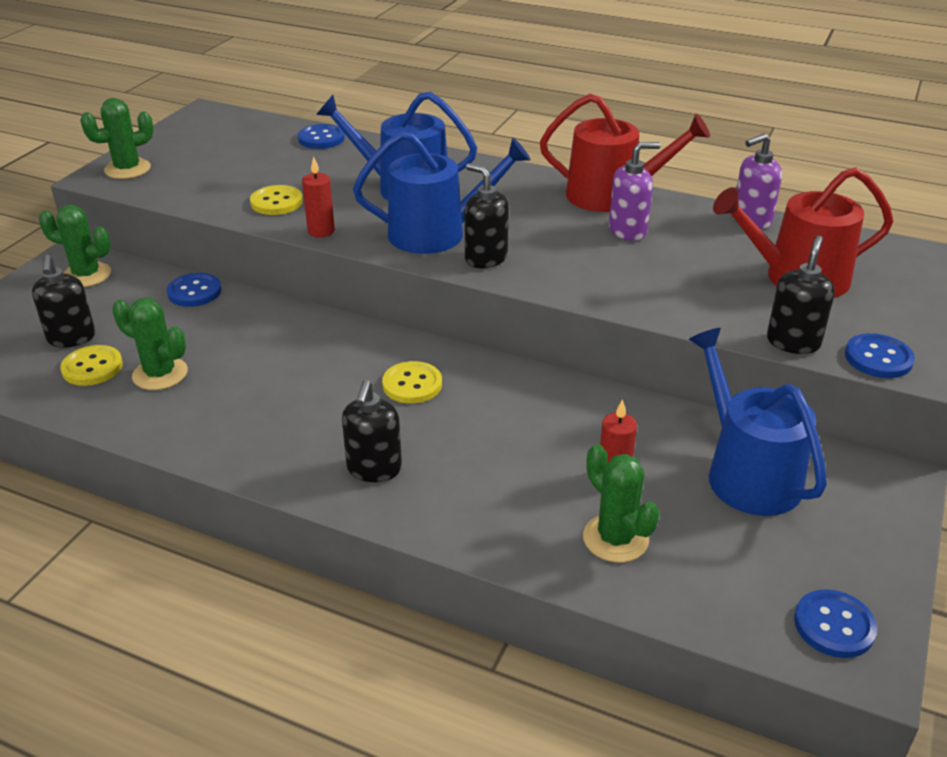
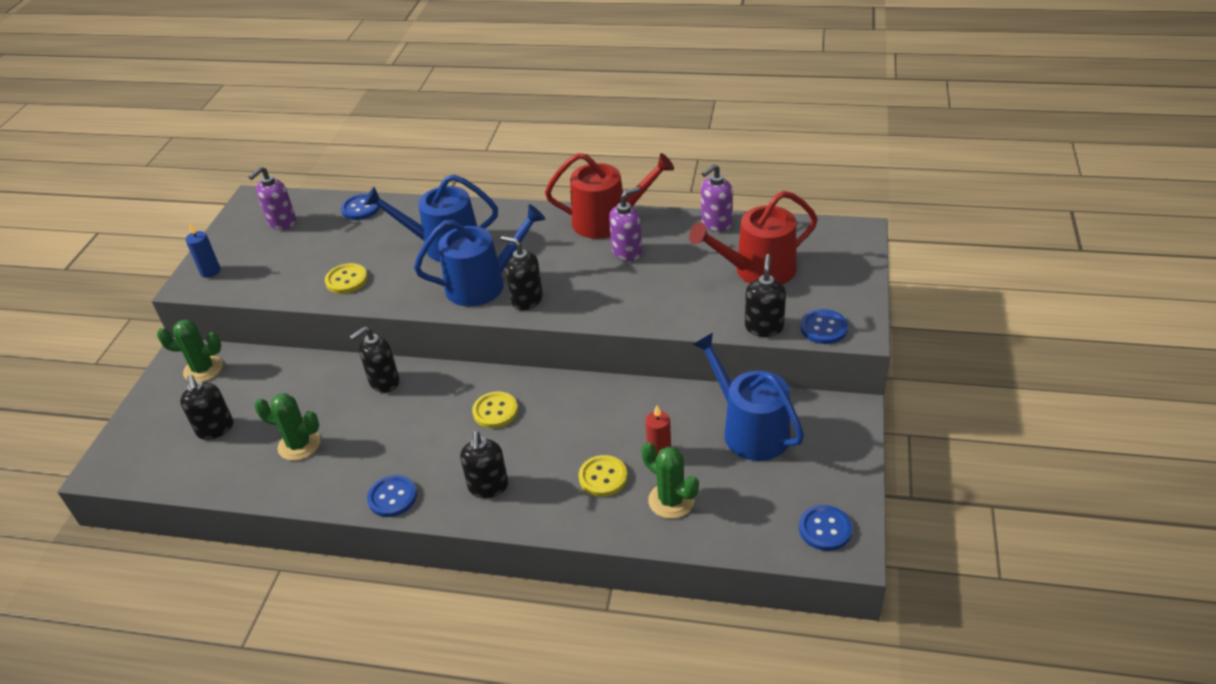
camera: 10 degrees left, 5 degrees up
yellow button [60,345,123,386] -> yellow button moved to [579,455,627,497]
green cactus [80,98,153,179] -> blue candle [186,222,221,278]
blue button [167,273,222,307] -> blue button moved to [367,475,417,517]
red candle [302,156,335,238] -> none
none -> purple soap dispenser [248,166,296,230]
none -> black soap dispenser [349,326,399,393]

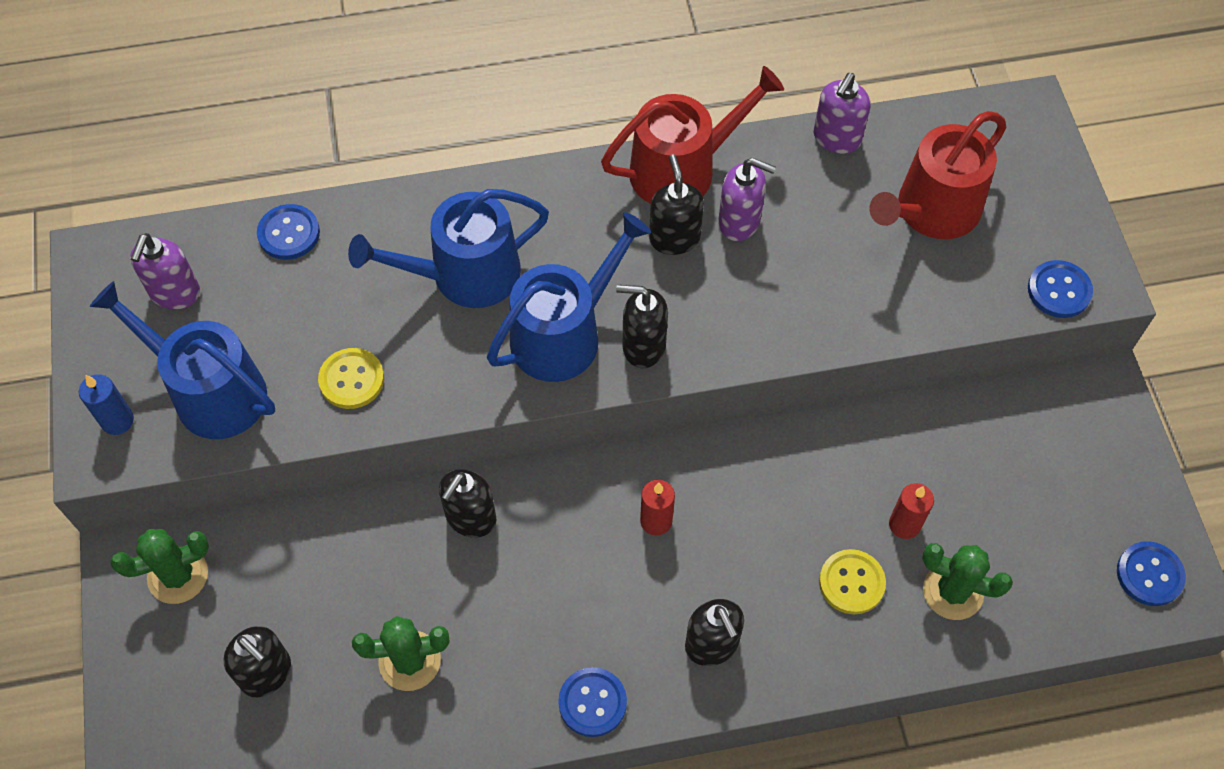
camera: 25 degrees left, 20 degrees up
yellow button [472,391,518,428] -> red candle [640,480,675,536]
purple soap dispenser [609,187,642,261] -> purple soap dispenser turned 75 degrees clockwise [718,158,776,241]
blue watering can [692,333,804,461] -> blue watering can moved to [90,281,275,439]
black soap dispenser [745,254,786,337] -> black soap dispenser moved to [649,154,704,255]

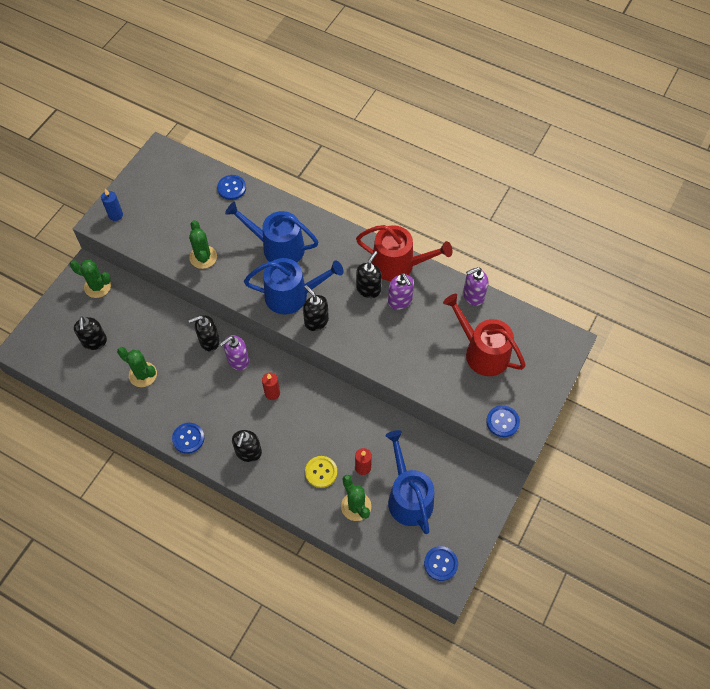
camera: 40 degrees right, 0 degrees up
blue watering can [90,281,275,439] -> blue watering can moved to [385,430,434,534]
purple soap dispenser [130,233,200,310] -> purple soap dispenser moved to [220,335,249,371]
yellow button [318,348,384,409] -> green cactus [189,220,217,269]
red watering can [870,111,1006,239] -> red watering can turned 45 degrees clockwise [443,294,526,376]

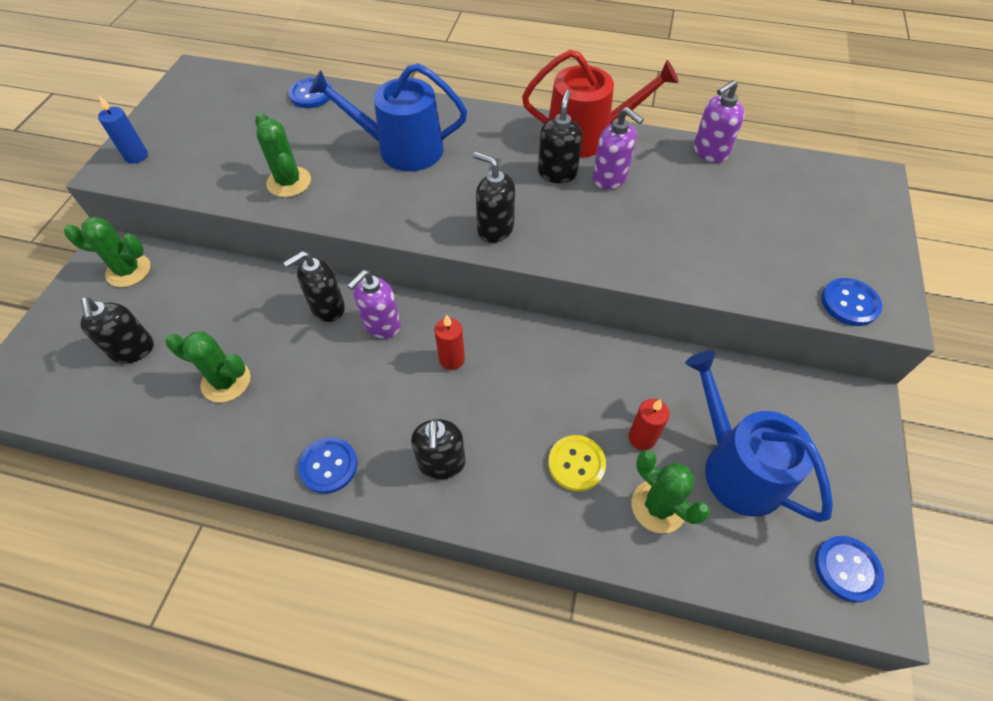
camera: 15 degrees left, 5 degrees down
blue watering can [244,258,343,314] -> none
red watering can [443,294,526,376] -> none

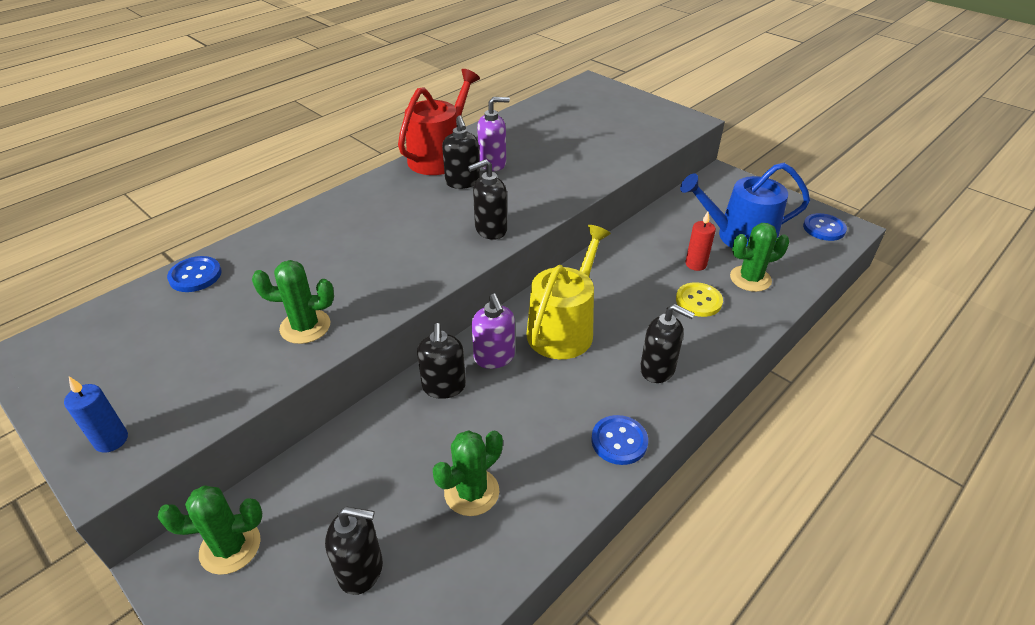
camera: 60 degrees left, 15 degrees down
green cactus [64,217,150,287] -> green cactus turned 45 degrees clockwise [157,485,262,575]
blue watering can [309,63,467,171] -> none
red candle [434,314,465,370] -> yellow watering can [527,225,611,359]
black soap dispenser [538,90,582,183] -> black soap dispenser turned 150 degrees counterclockwise [442,115,480,189]
purple soap dispenser [694,80,745,163] -> none
blue button [821,278,882,326] -> none

